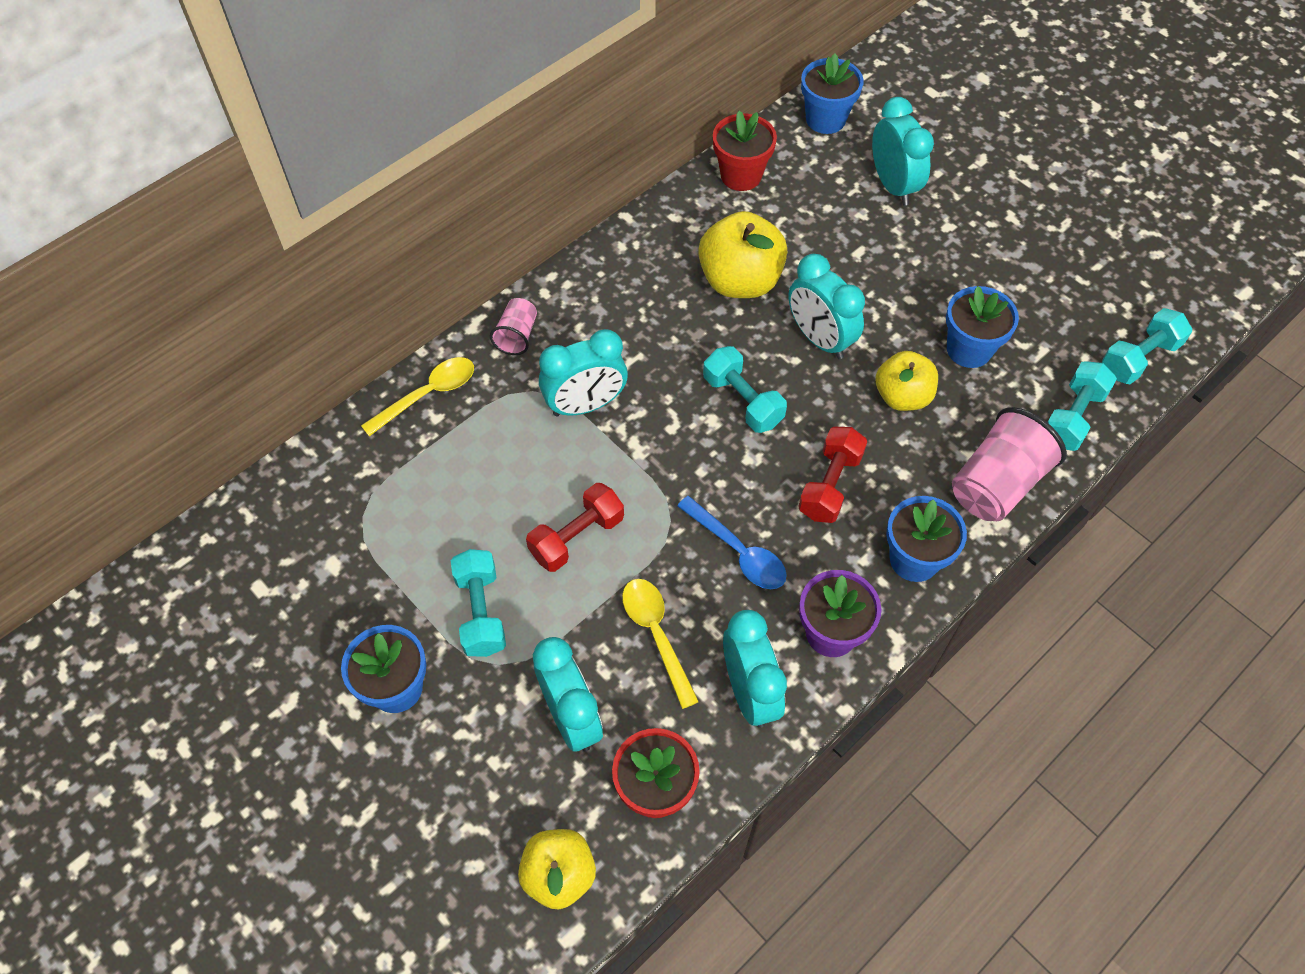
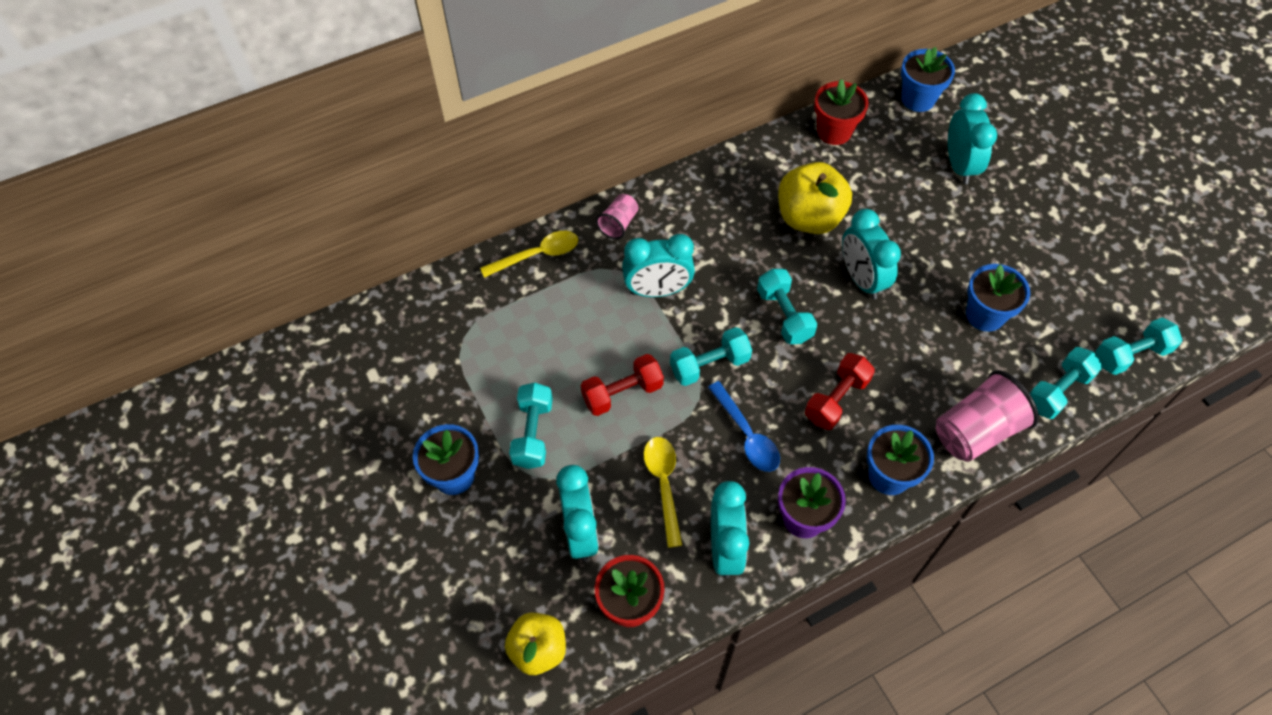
camera: 15 degrees right, 0 degrees up
yellow apple [875,351,938,411] -> none
none -> turquoise dumbbell [670,327,752,386]

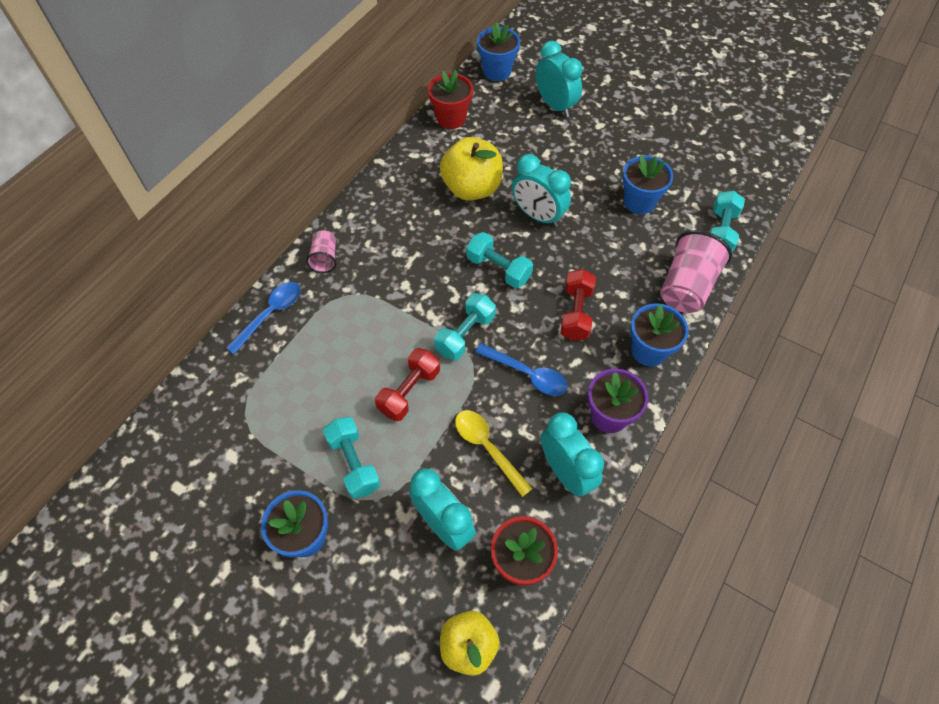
camera: 30 degrees left, 0 degrees up
yellow spoon [480,231,578,278] -> blue spoon [226,282,301,354]
turquoise clock [622,234,695,297] -> none
turquoise dumbbell [1096,318,1182,375] -> none

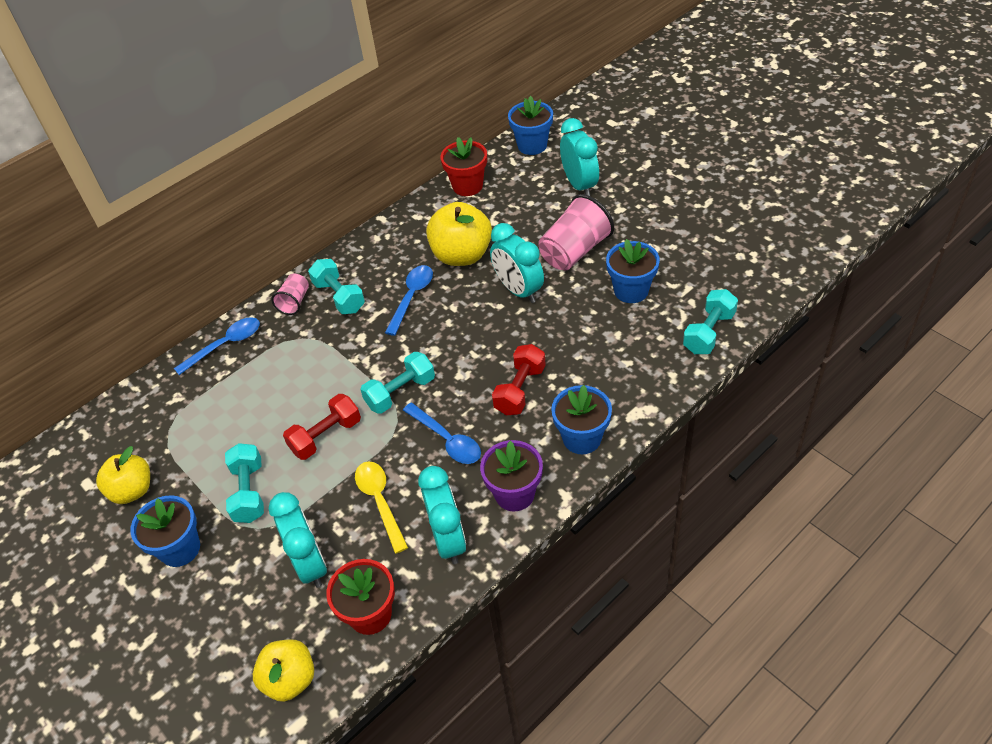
camera: 20 degrees right, 10 degrees down
turquoise dumbbell [466,232,533,288] -> turquoise dumbbell moved to [308,259,365,314]
pink cup [660,230,732,313] -> pink cup moved to [538,194,614,270]
none -> yellow apple [96,446,150,504]
none -> blue spoon [385,265,433,336]

